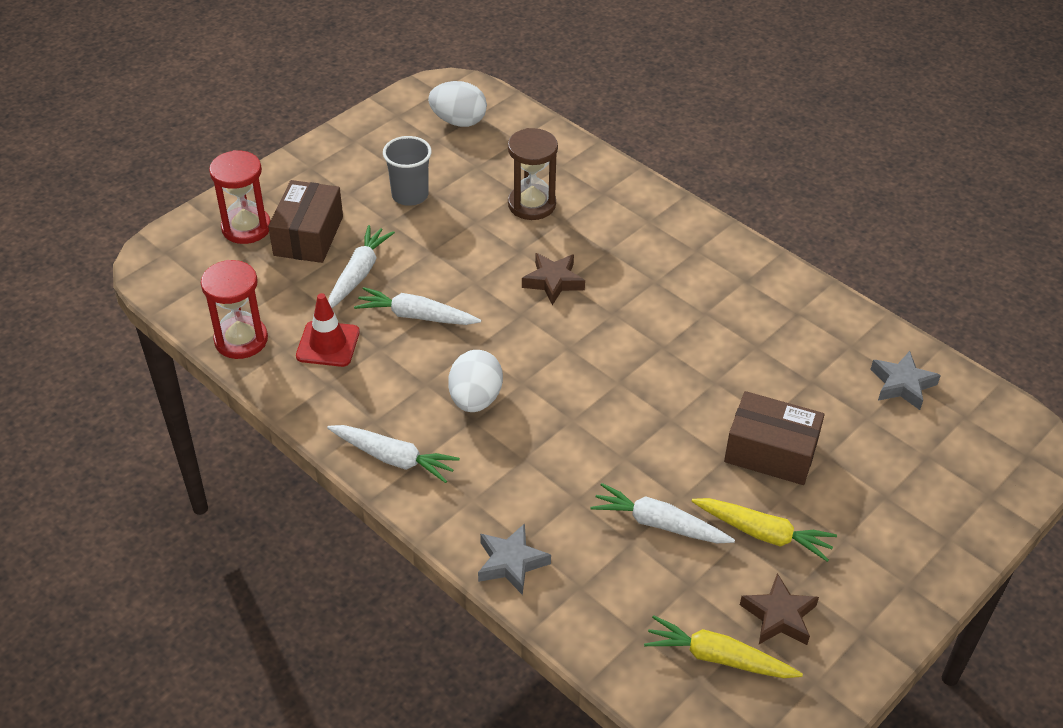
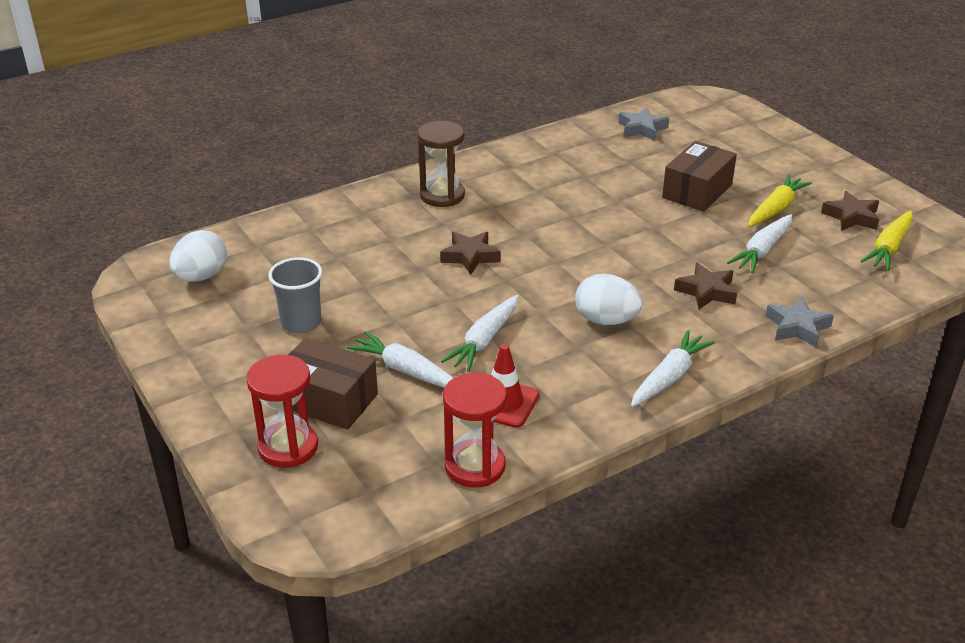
camera: 75 degrees left, 10 degrees down
brown hourglass [508,128,558,220] -> brown hourglass moved to [418,121,465,207]
none -> brown star [674,262,737,309]

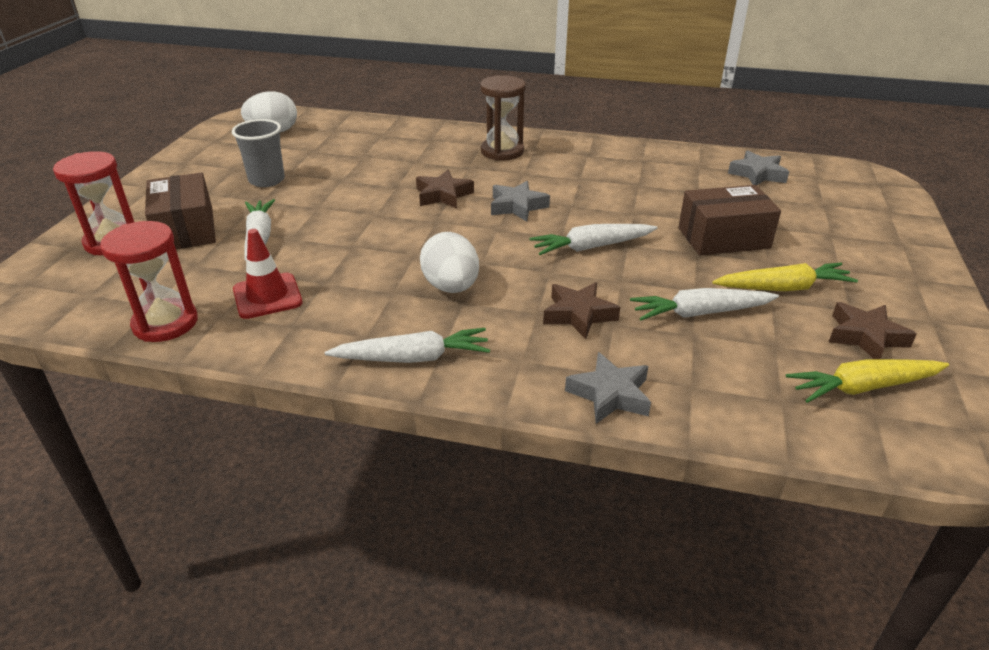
camera: 45 degrees right, 0 degrees up
white carrot [441,295,518,372] -> white carrot moved to [530,224,657,255]
none -> grey star [491,181,550,222]

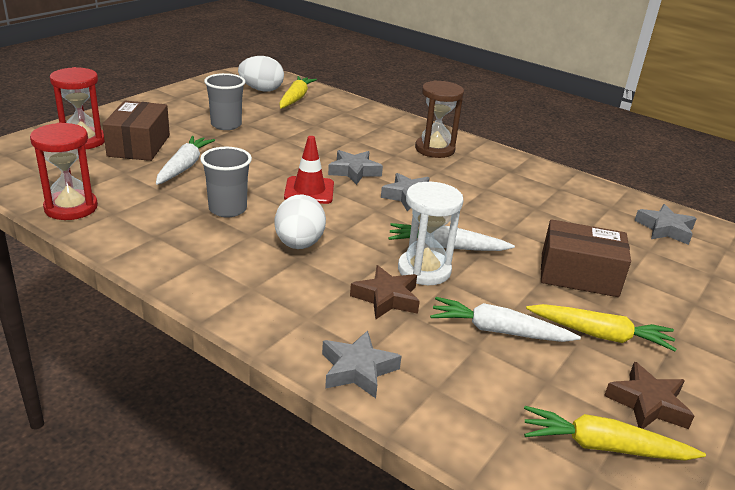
camera: 20 degrees right, 5 degrees down
red traffic cone [233,229,303,319] -> red traffic cone moved to [284,136,334,204]
white carrot [325,328,490,363] -> none
brown star [416,170,474,208] -> grey star [328,150,383,185]
none -> grey cup [200,147,252,217]
none -> yellow carrot [279,76,317,108]
none -> white hourglass [398,182,464,285]

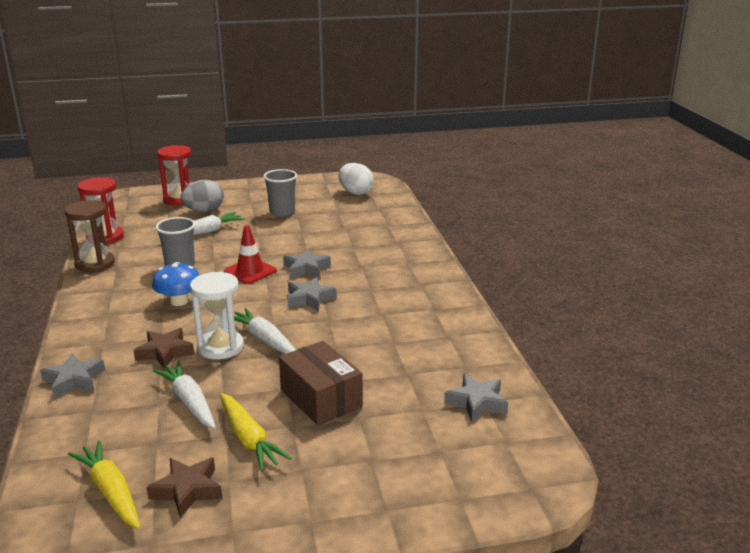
camera: 45 degrees right, 5 degrees down
brown box [102,101,170,161] -> grey egg [181,180,224,212]
white egg [275,194,326,249] -> blue mushroom [152,262,200,306]
yellow carrot [279,76,317,108] -> none
brown hourglass [415,80,464,158] -> brown hourglass moved to [65,200,115,272]

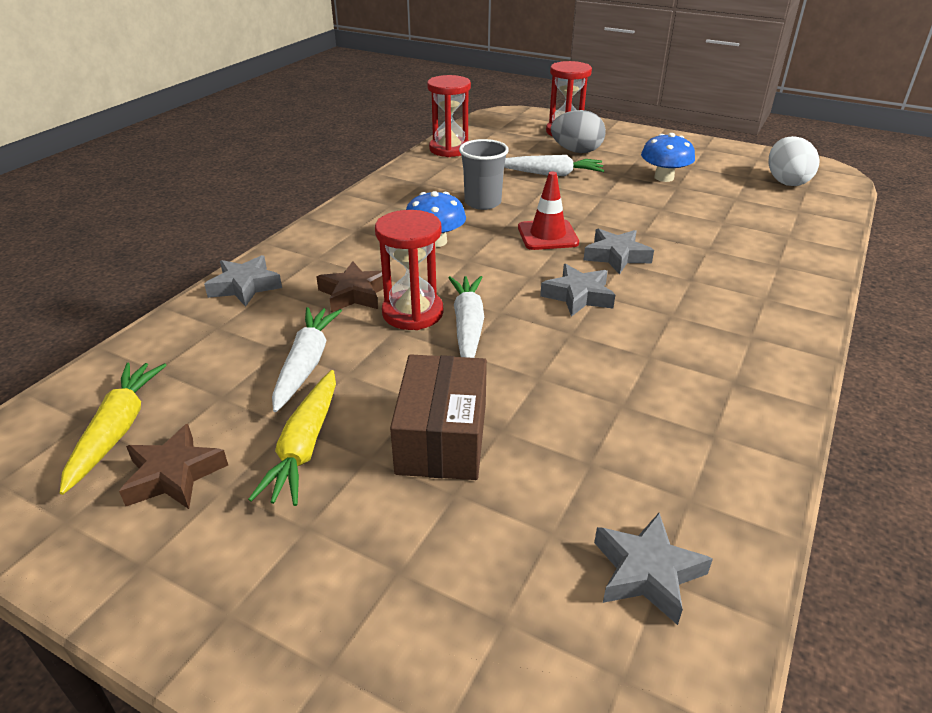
camera: 40 degrees right, 10 degrees up
brown hourglass [65,200,115,272] -> none
white hourglass [190,271,244,359] -> red hourglass [375,210,443,330]
grey cup [263,169,297,216] -> blue mushroom [641,133,695,182]

